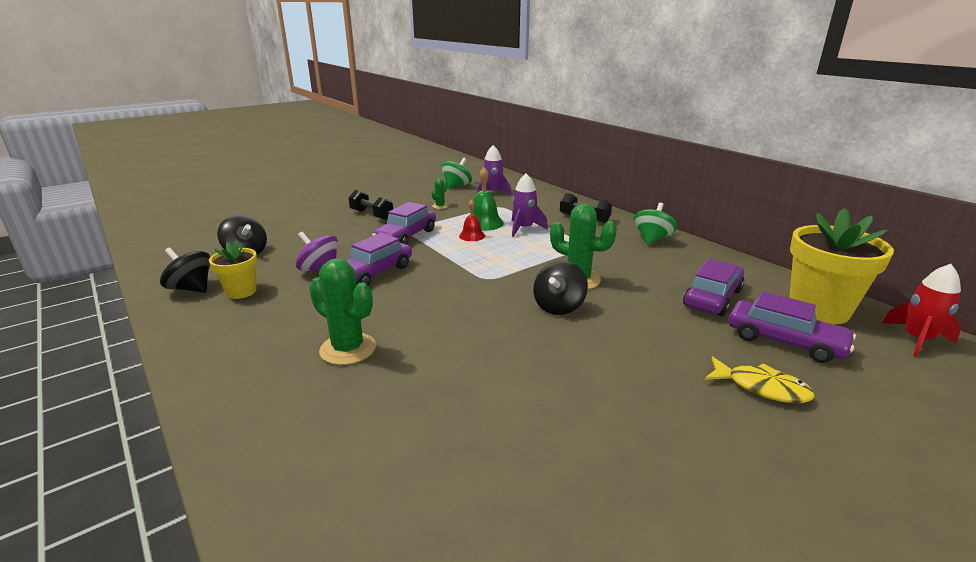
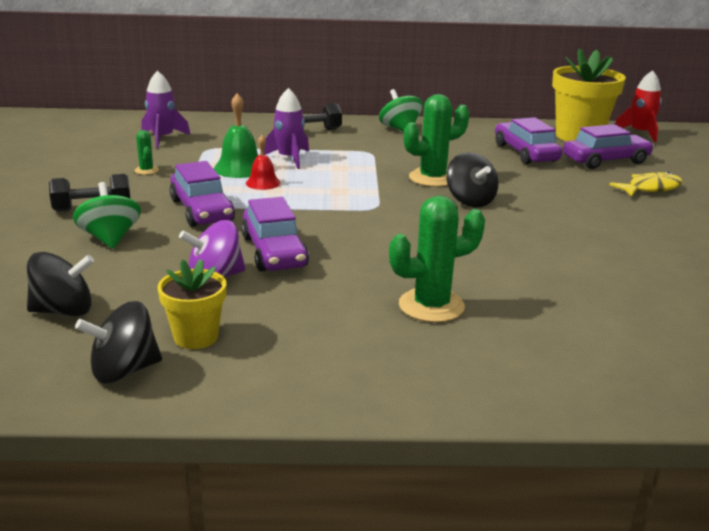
camera: 55 degrees left, 0 degrees up
green spinning top [442,158,472,189] -> green spinning top moved to [73,182,141,249]

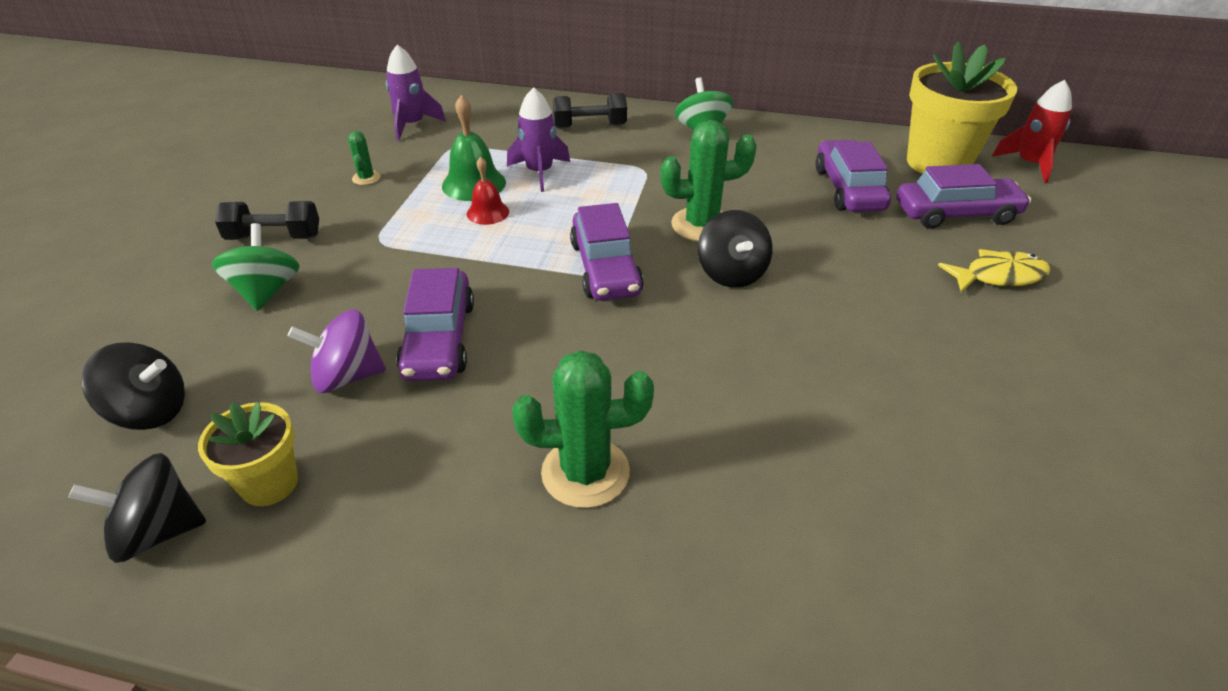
camera: 15 degrees right, 15 degrees up
purple car [170,161,235,227] -> purple car moved to [570,203,644,301]

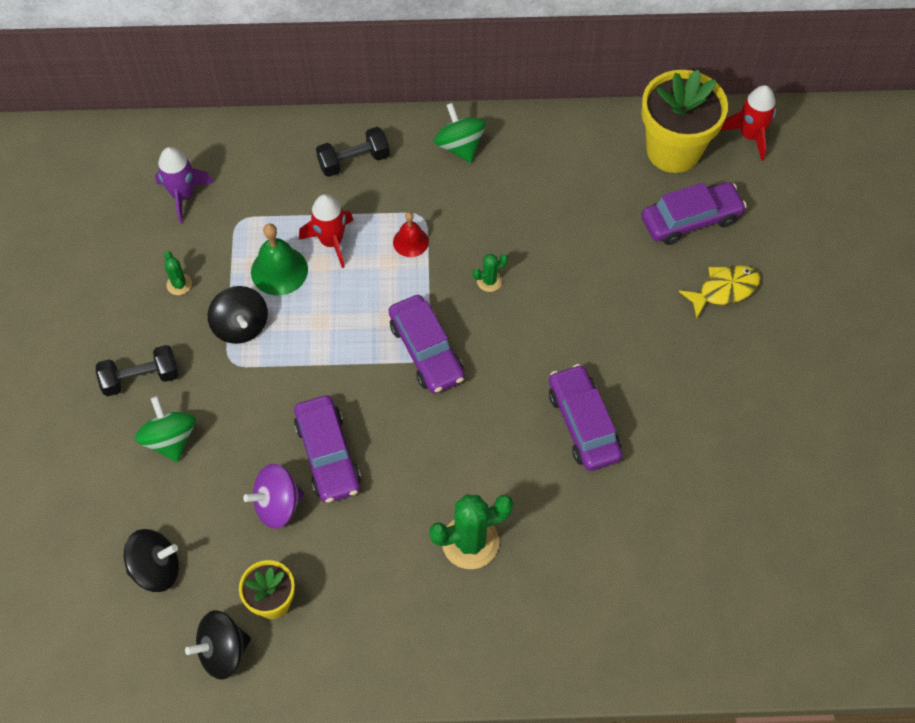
camera: 15 degrees left, 20 degrees up
red bell [467,157,509,225] -> red bell moved to [393,212,429,257]
purple rocket [507,87,570,192] -> red rocket [299,194,353,268]
green cactus [660,120,757,242] -> green cactus [473,254,508,292], size x0.49
black spinning top [698,210,773,288] -> black spinning top moved to [208,286,268,344]
purple car [815,140,891,212] -> purple car moved to [549,364,623,471]

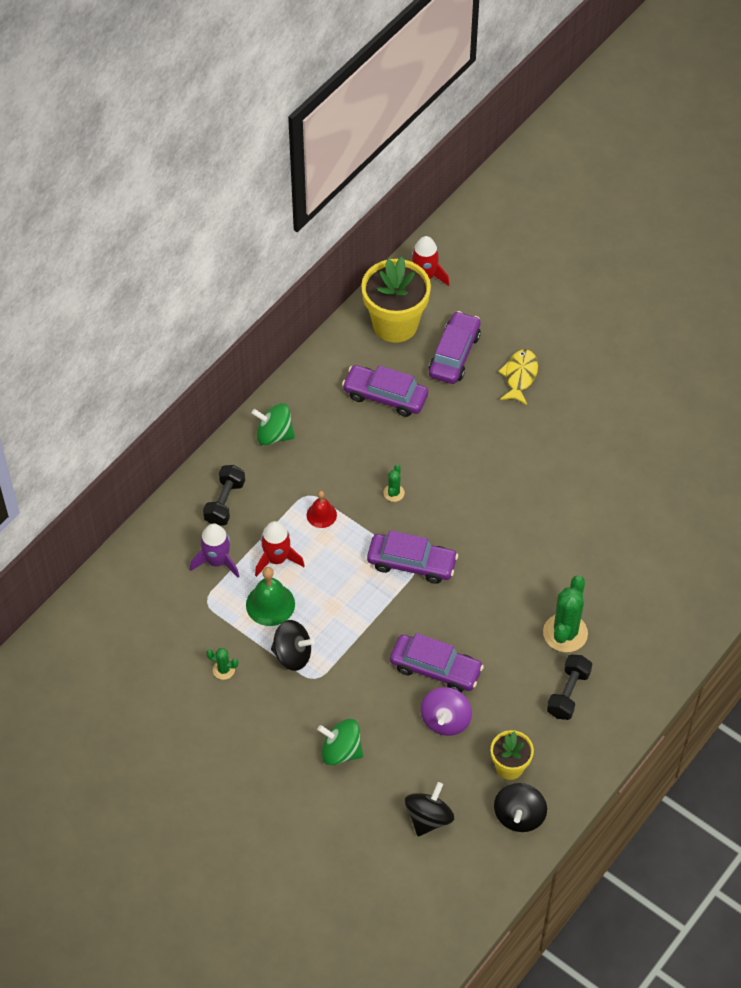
camera: 50 degrees left, 5 degrees down
black dumbbell [96,345,178,396] -> black dumbbell moved to [547,654,592,720]
purple rocket [155,147,213,223] -> purple rocket moved to [190,524,240,578]
purple car [549,364,623,471] -> purple car moved to [342,365,428,417]

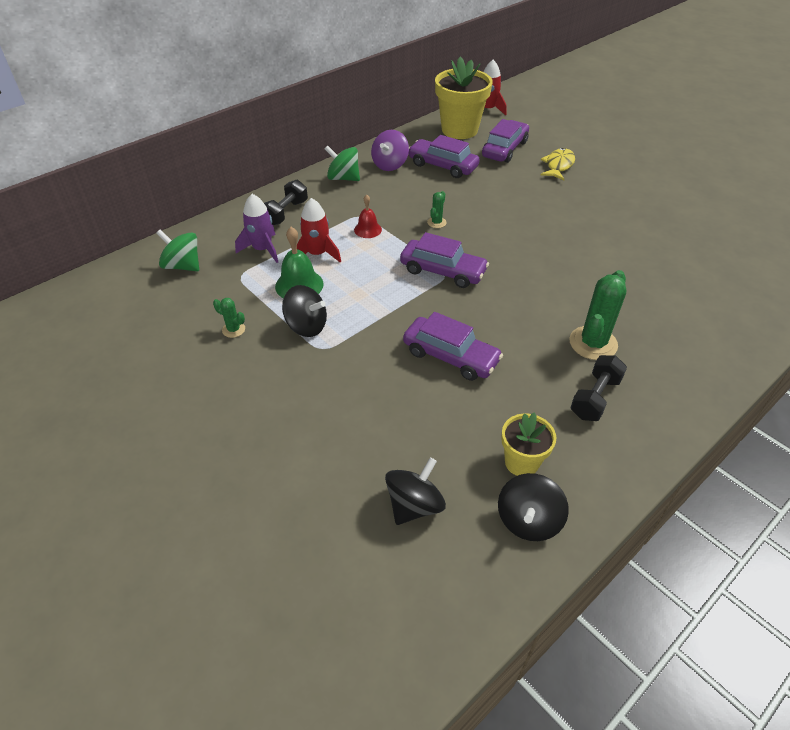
camera: 10 degrees right, 10 degrees down
green spinning top [318,719,363,765] -> green spinning top moved to [157,229,199,271]
purple spinning top [421,687,472,736] -> purple spinning top moved to [371,130,409,171]

